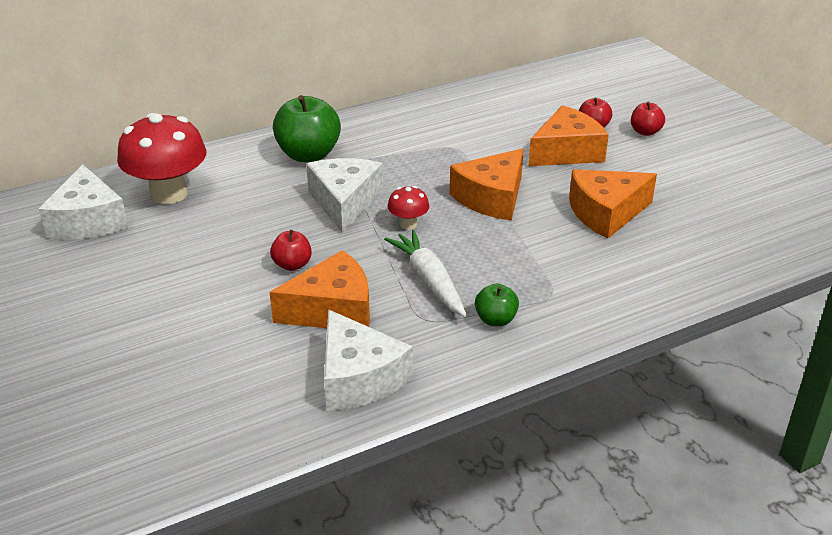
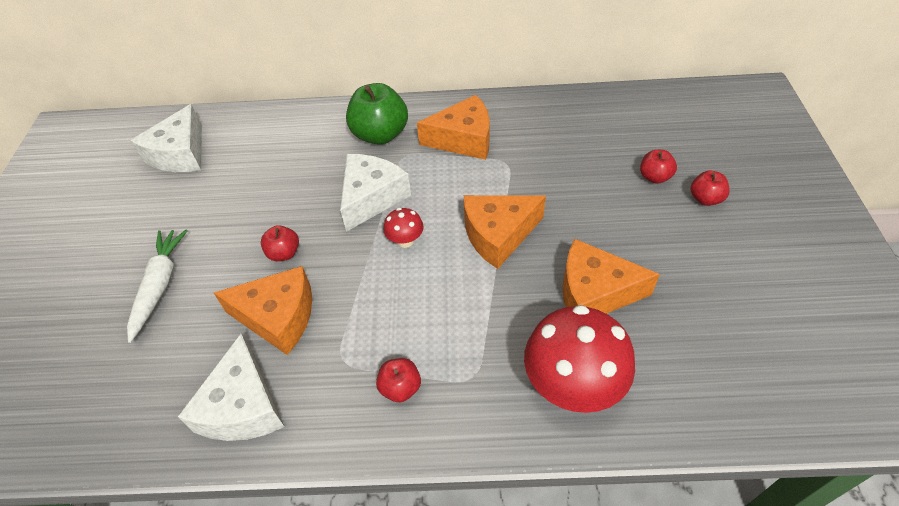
camera: 30 degrees right, 15 degrees up
red mushroom [117,113,207,204] -> red mushroom moved to [524,305,635,413]
white carrot [384,230,467,317] -> white carrot moved to [127,230,188,343]
green apple [475,283,519,326] -> red apple [376,358,421,402]
orange cheese [528,105,609,166] -> orange cheese moved to [417,95,490,160]

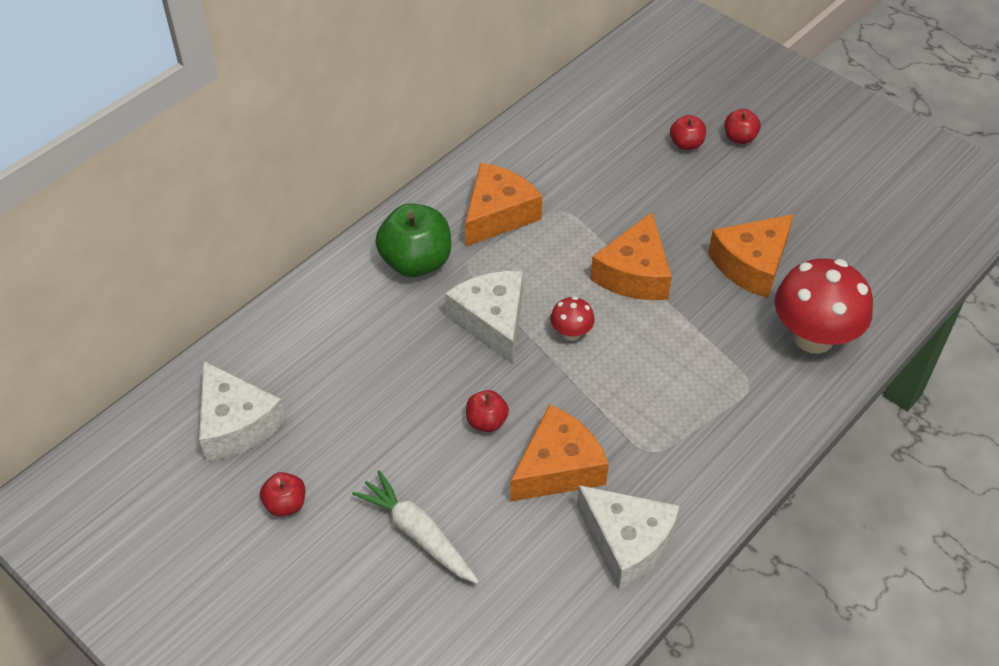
camera: 50 degrees left, 0 degrees up
red apple [376,358,421,402] -> red apple moved to [260,472,305,517]

